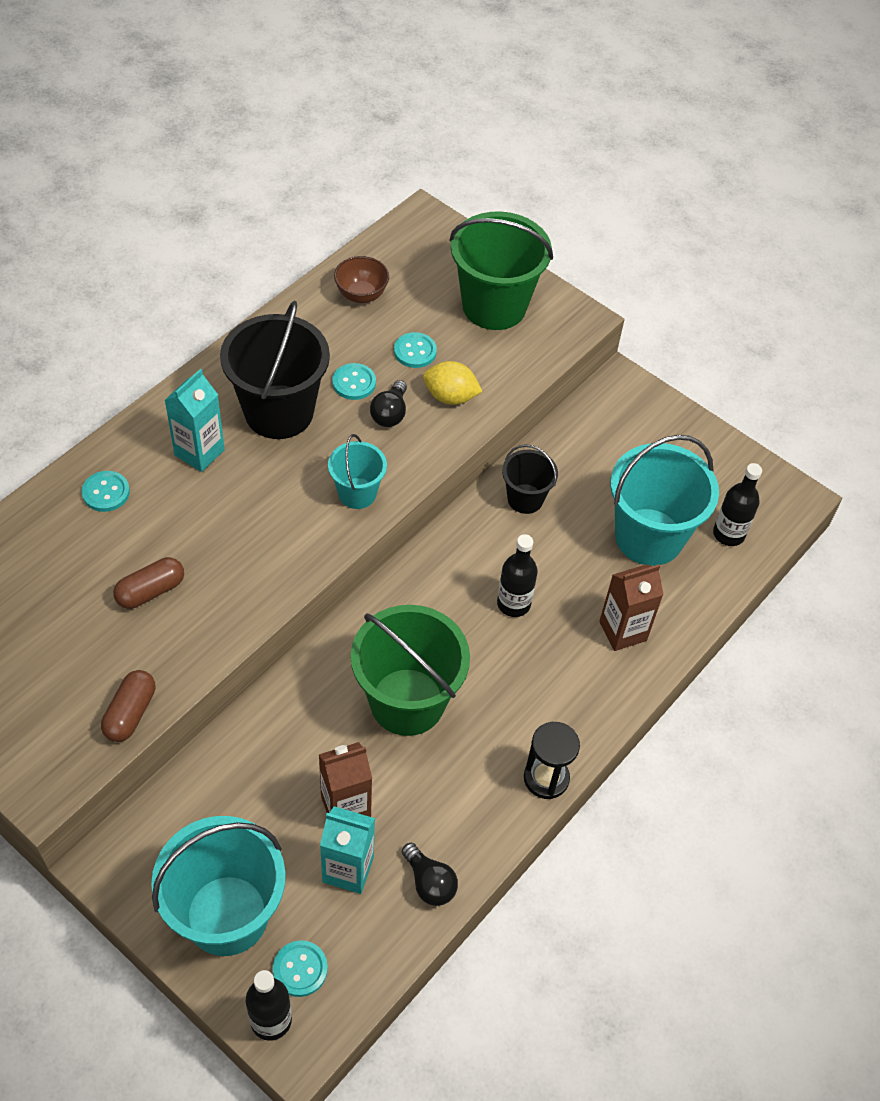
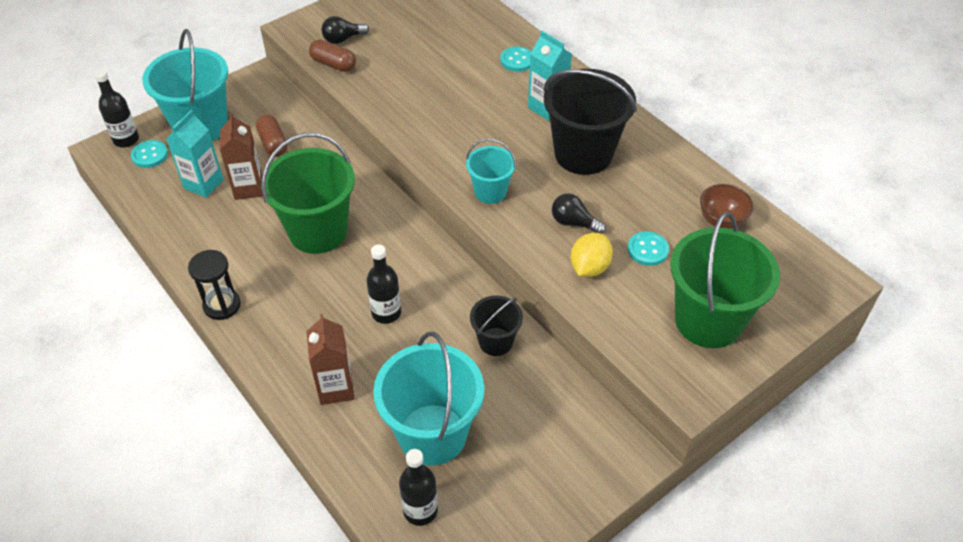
camera: 105 degrees right, 5 degrees down
brown capsule [113,557,184,609] -> brown capsule moved to [256,115,288,157]
turquoise button [332,363,376,400] -> none
black light bulb [402,843,458,906] -> black light bulb moved to [321,16,369,44]

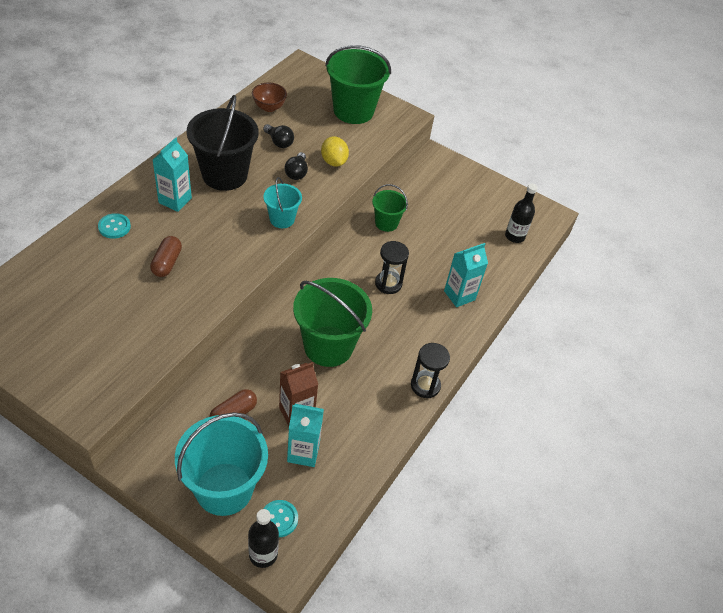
camera: 115 degrees left, 0 degrees up
brown carton [307,314,354,405] -> turquoise carton [444,243,488,307]
brown capsule [309,40,356,72] -> brown capsule moved to [150,236,182,277]
black light bulb [321,16,369,44] -> black light bulb moved to [263,124,294,148]
black bottle [366,244,401,324] -> black hourglass [375,241,409,294]
turquoise bucket [373,332,484,466] -> none
black bucket [470,295,523,356] -> green bucket [372,184,408,232]
yellow lemon [571,233,613,277] -> yellow lemon turned 60 degrees clockwise [321,136,349,167]
turquoise button [628,231,669,266] -> none

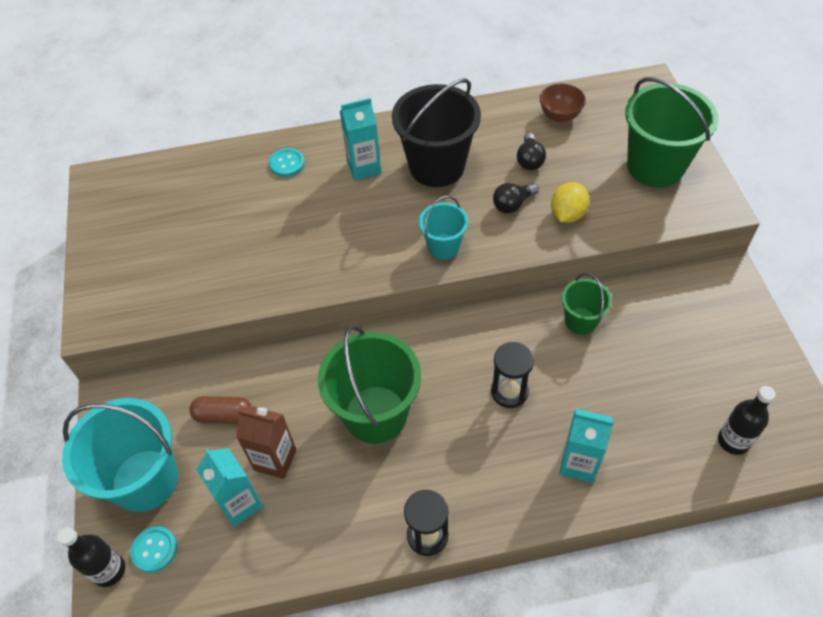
camera: 55 degrees right, 5 degrees up
brown capsule [150,236,182,277] -> none

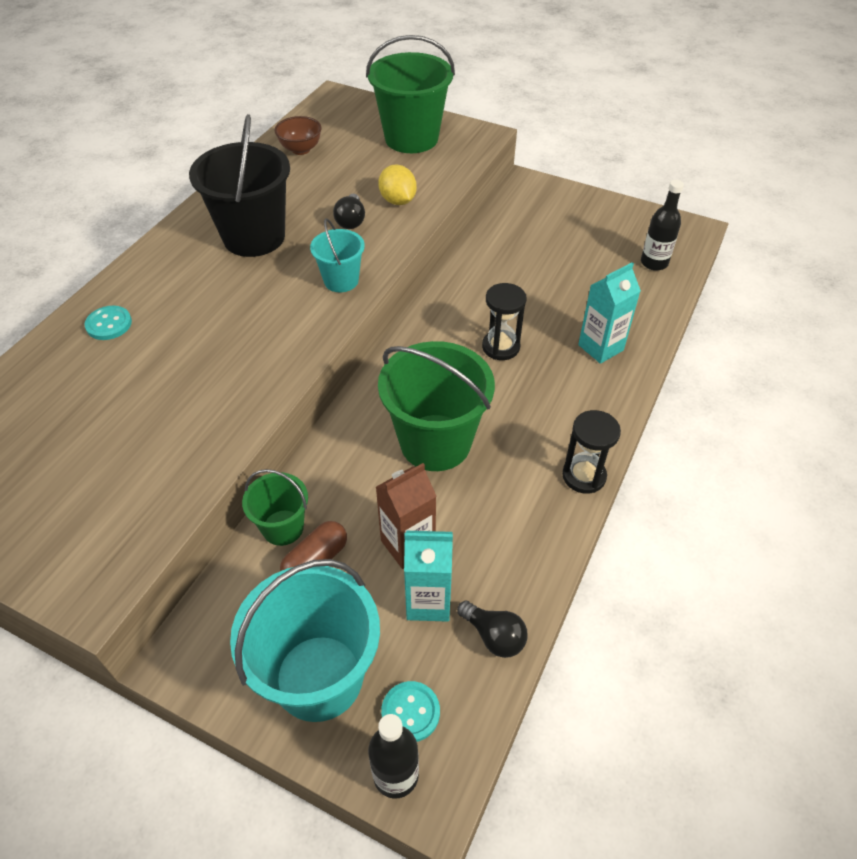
camera: 55 degrees left, 5 degrees down
turquoise carton [340,98,381,180] -> none
black light bulb [517,133,546,170] -> black light bulb moved to [457,601,528,658]
green bucket [561,273,612,335] -> green bucket moved to [242,469,308,546]

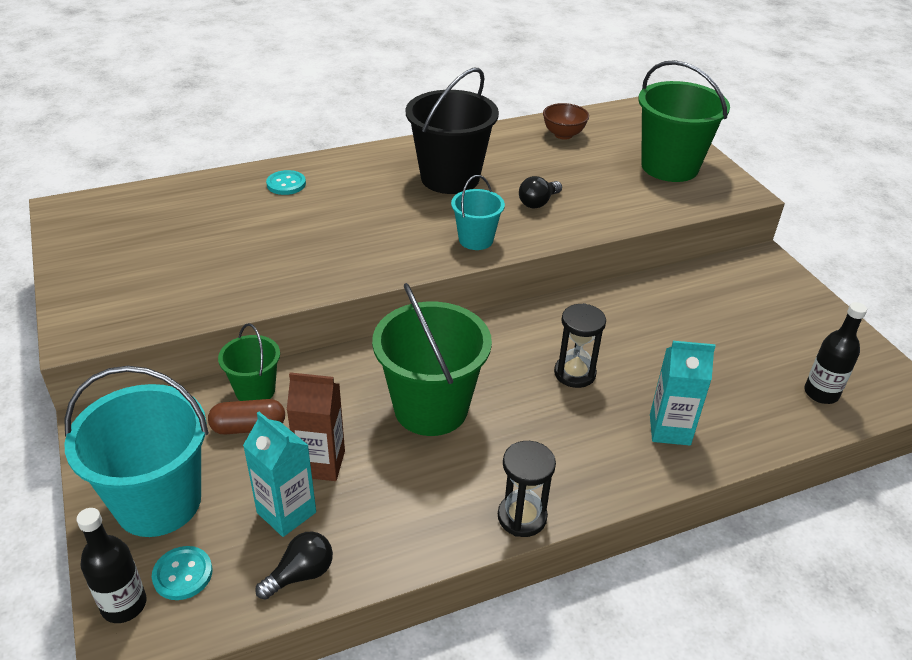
camera: 40 degrees right, 10 degrees down
yellow lemon [378,164,417,205] -> none
black light bulb [457,601,528,658] -> black light bulb turned 120 degrees counterclockwise [255,531,333,600]

